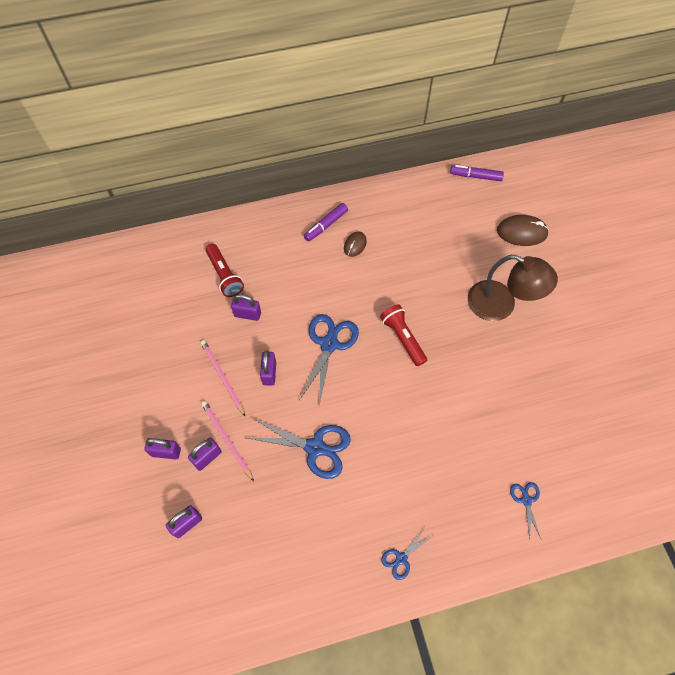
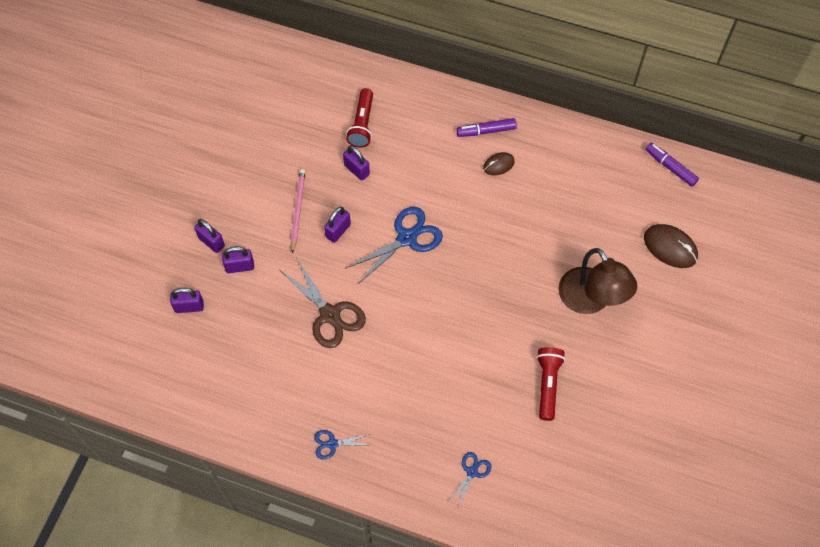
camera: 35 degrees right, 0 degrees up
pink pencil [201,401,254,481] -> none
blue scissors [247,418,351,479] -> brown scissors [280,257,366,348]
red flashlight [380,304,427,366] -> red flashlight moved to [536,347,565,421]

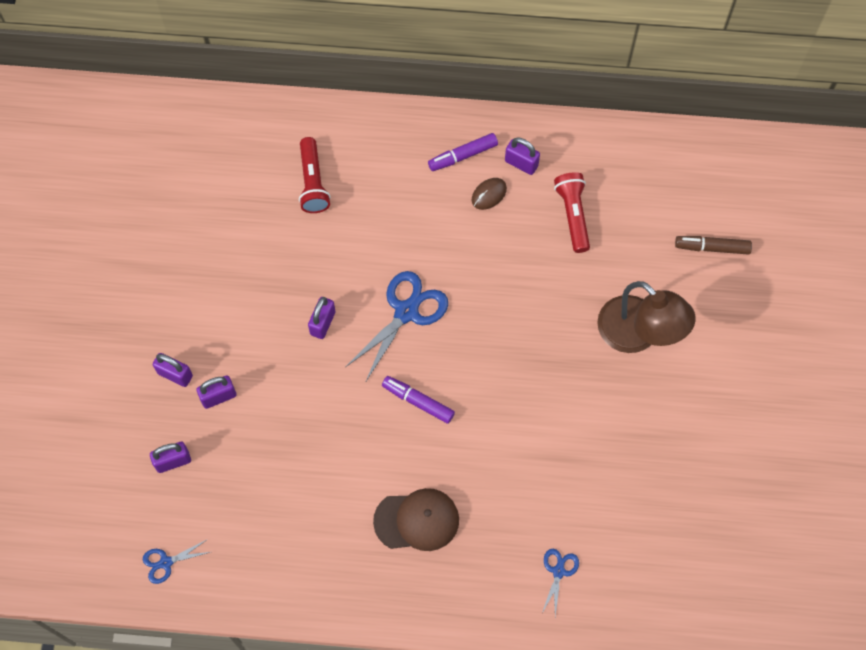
camera: 15 degrees left, 5 degrees up
brown scissors [280,257,366,348] -> none
pink pencil [291,169,305,254] -> none
blue scissors [314,430,370,459] -> blue scissors moved to [143,539,210,584]
purple padlock [343,145,370,181] -> purple padlock moved to [505,137,540,175]
red flashlight [536,347,565,421] -> red flashlight moved to [554,172,590,253]
brown mouse [644,224,698,268] -> brown marker [675,236,752,255]
purple marker [645,143,699,187] -> purple marker moved to [382,376,455,424]
none -> brown cap [373,488,459,551]

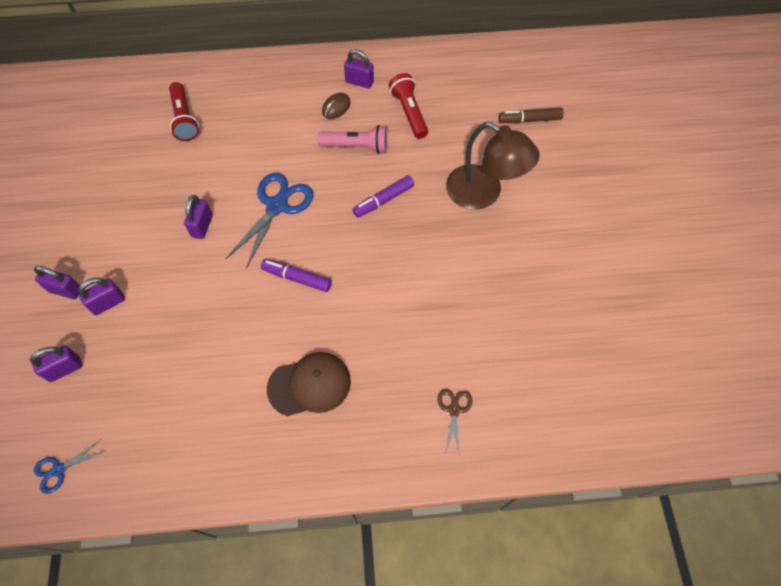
camera: 10 degrees left, 5 degrees down
purple marker [428,133,498,171] -> purple marker moved to [353,175,414,218]
blue scissors [542,549,579,616] -> brown scissors [437,389,472,457]
none -> pink flashlight [317,125,388,154]

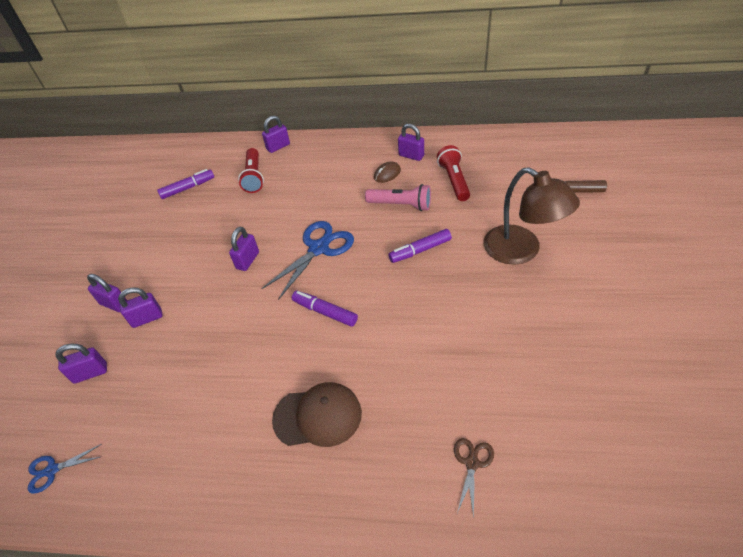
camera: 15 degrees right, 15 degrees down
none -> purple marker [157,169,214,199]
none -> purple padlock [262,115,290,153]

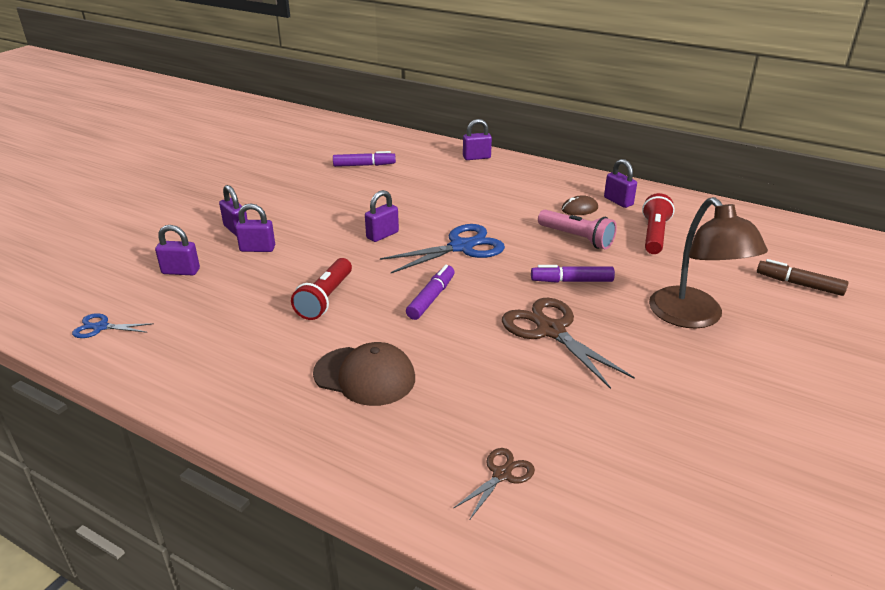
camera: 20 degrees right, 15 degrees down
red flashlight [238,148,264,193] -> red flashlight moved to [291,258,352,320]
purple marker [292,291,358,327] -> purple marker turned 60 degrees clockwise [406,265,455,320]
none -> brown scissors [502,298,635,389]

